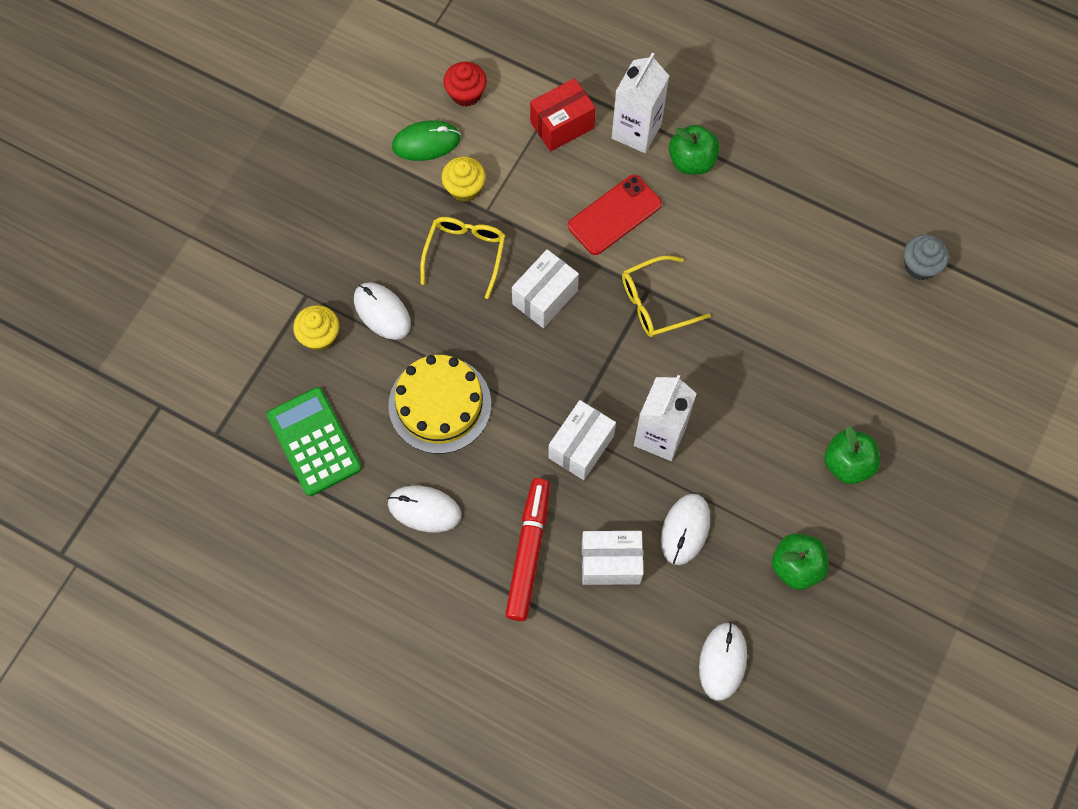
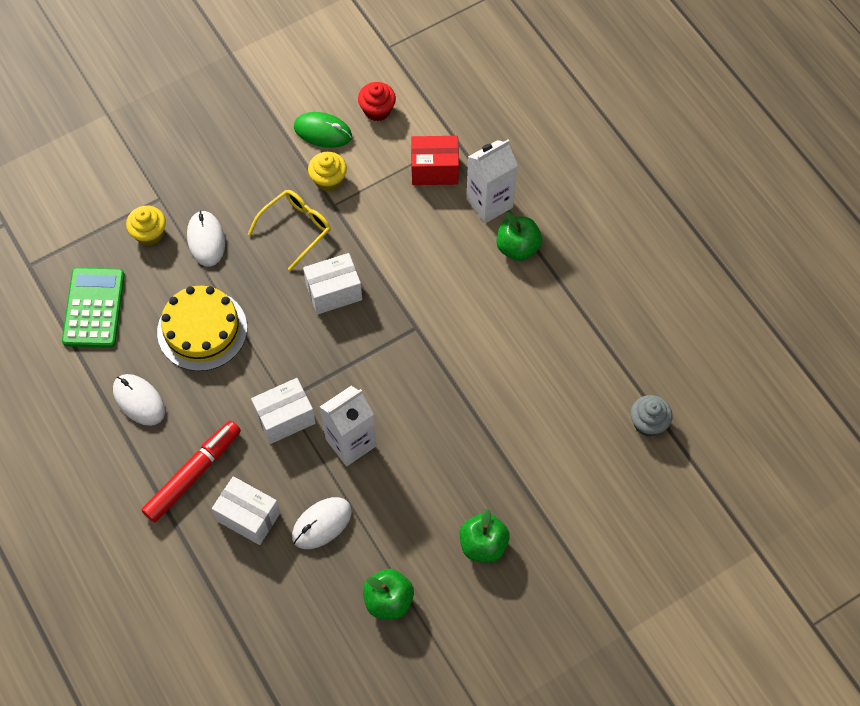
camera: 30 degrees right, 5 degrees down
red phone [568,175,662,255] -> none
yellow glasses [622,256,711,337] -> none
white mouse [699,622,747,701] -> none

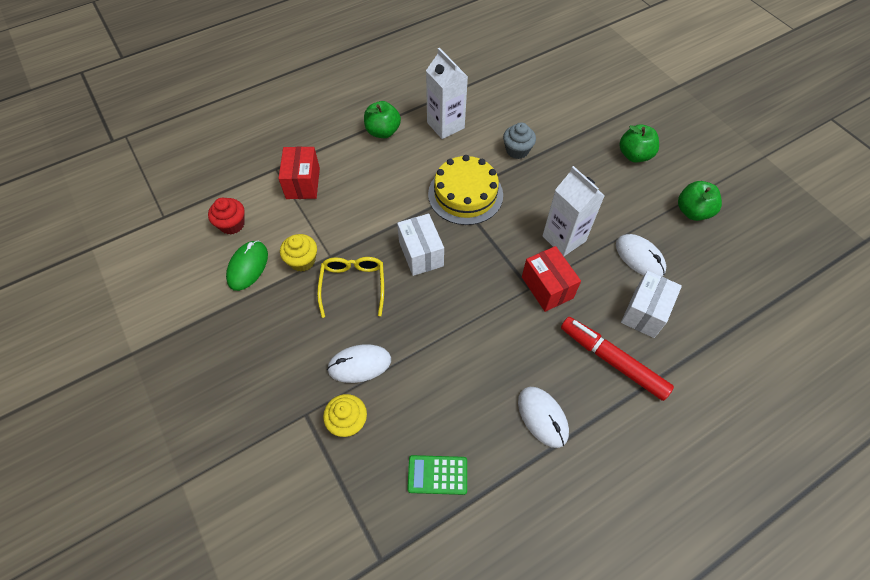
camera: 90 degrees left, 5 degrees down
green calculator [62,268,125,348] -> green calculator [407,455,467,495], size x0.63
white mouse [113,374,165,426] -> white mouse turned 75 degrees counterclockwise [518,387,569,448]
yellow cake [157,286,247,371] -> yellow cake moved to [428,155,503,225]
yellow glasses [248,190,331,271] -> yellow glasses turned 45 degrees clockwise [317,257,384,318]
white box [251,378,316,444] -> red box [522,246,581,312]
white carton [466,139,518,223] -> white carton moved to [426,48,468,139]
grey cupcake [630,395,673,437] -> grey cupcake moved to [503,122,536,159]

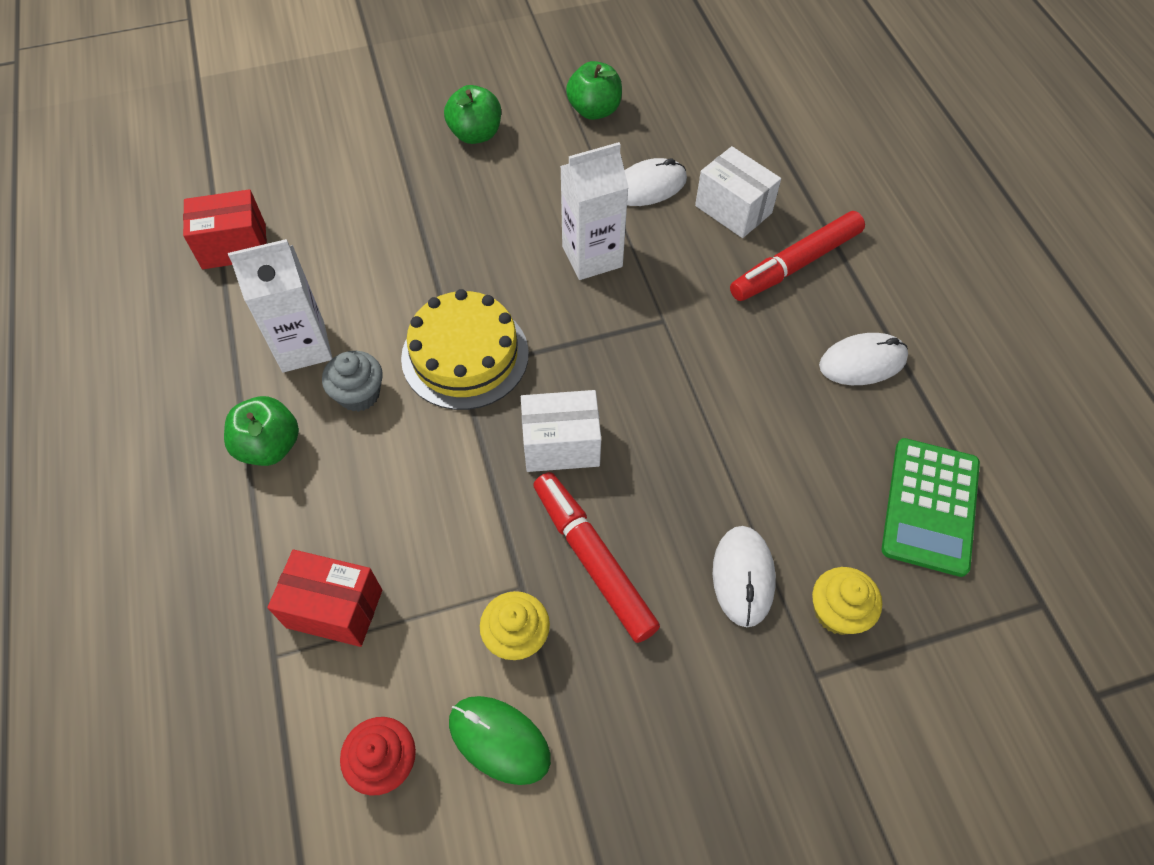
camera: 75 degrees left, 0 degrees up
yellow glasses [317,257,384,318] -> red marker [533,472,660,643]
green calculator [407,455,467,495] -> green calculator [882,438,980,577], size x1.60
grey cupcake [503,122,536,159] -> grey cupcake moved to [322,351,383,412]
red box [522,246,581,312] -> red box moved to [183,189,267,269]

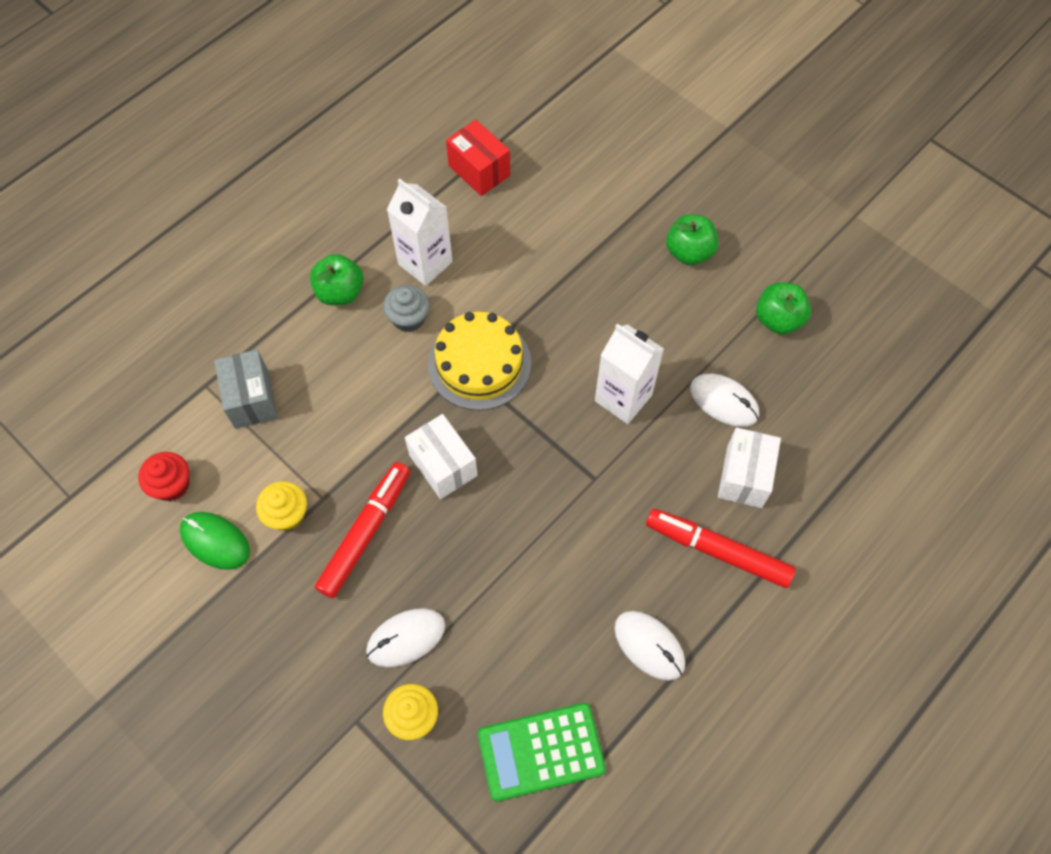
camera: 60 degrees right, 5 degrees up
red box [268,550,382,647] -> grey box [214,349,278,429]
green mouse [449,696,551,785] -> green mouse turned 60 degrees counterclockwise [180,512,250,570]

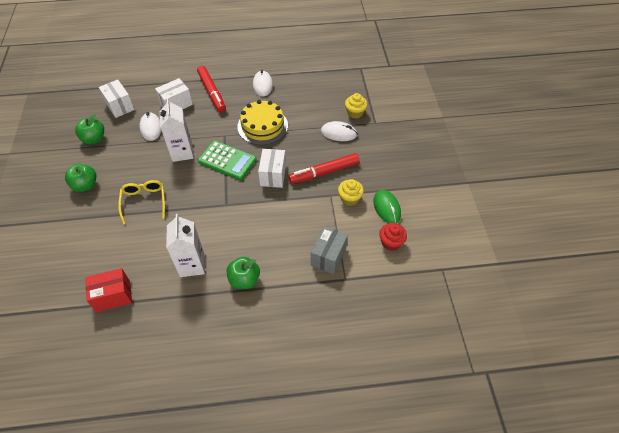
camera: 140 degrees left, 10 degrees down
grey cupcake [383,285,430,332] -> none
yellow cake [428,312,531,410] -> yellow cake moved to [237,100,288,145]
red box [446,120,510,196] -> red box turned 75 degrees clockwise [85,268,132,312]
green calculator [478,703,606,801] -> green calculator moved to [198,141,256,180]
none -> white box [99,80,135,118]
none -> yellow glasses [118,180,165,224]

